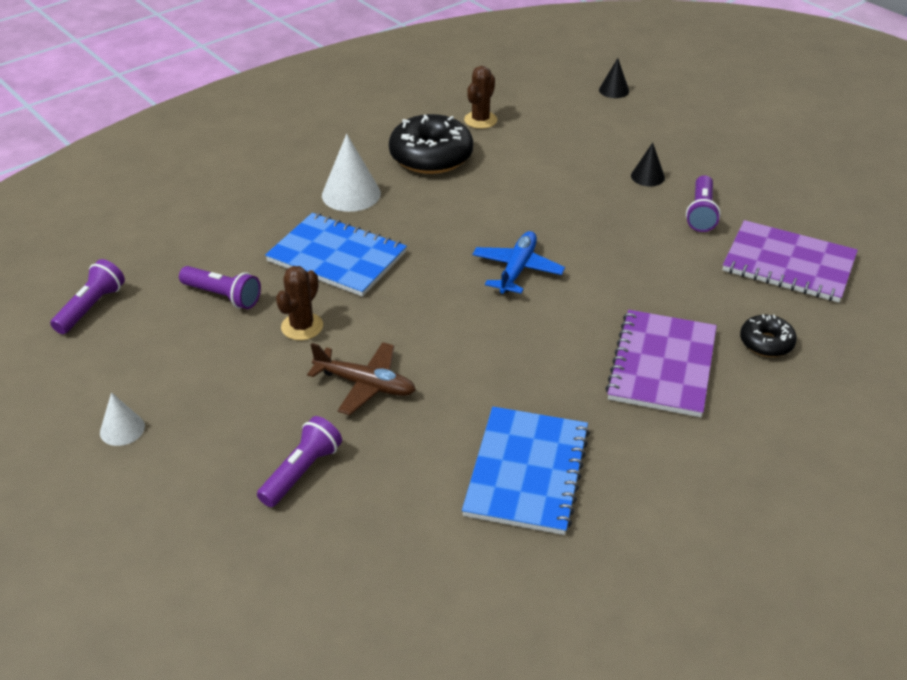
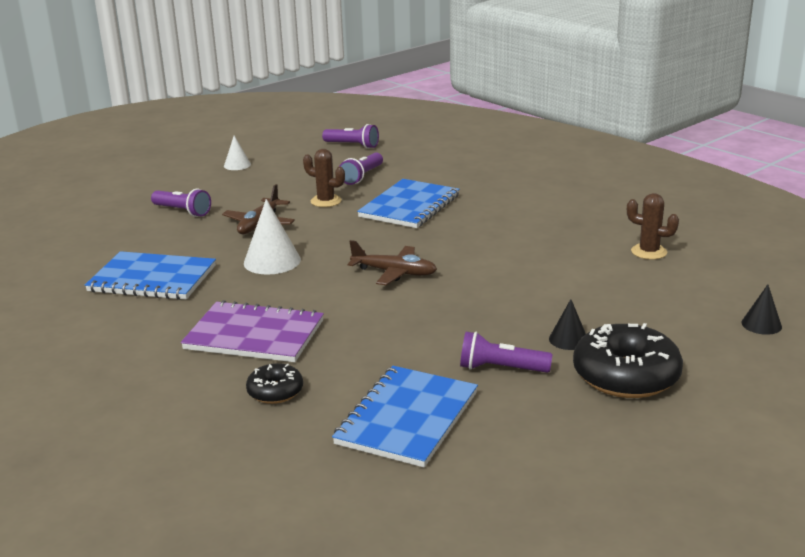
camera: 90 degrees right, 15 degrees down
white cone [322,134,381,212] -> white cone moved to [244,199,301,275]
black donut [389,114,473,174] -> black donut moved to [573,323,683,398]
blue plane [472,231,565,294] -> brown plane [348,240,437,285]
purple notebook [723,220,858,302] -> blue notebook [332,366,478,467]

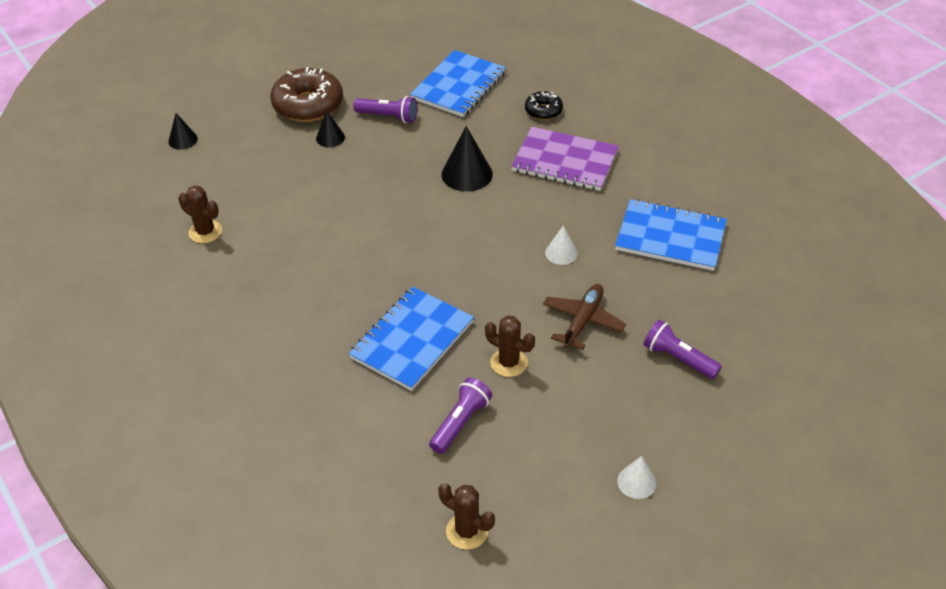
camera: 175 degrees left, 20 degrees up
white cone [244,199,301,275] -> white cone [545,225,578,265], size x0.58
purple flashlight [322,124,379,149] -> brown cactus [438,483,495,550]
brown plane [348,240,437,285] -> none
black donut [573,323,683,398] -> brown donut [270,67,343,122]
none -> black cone [441,126,493,192]

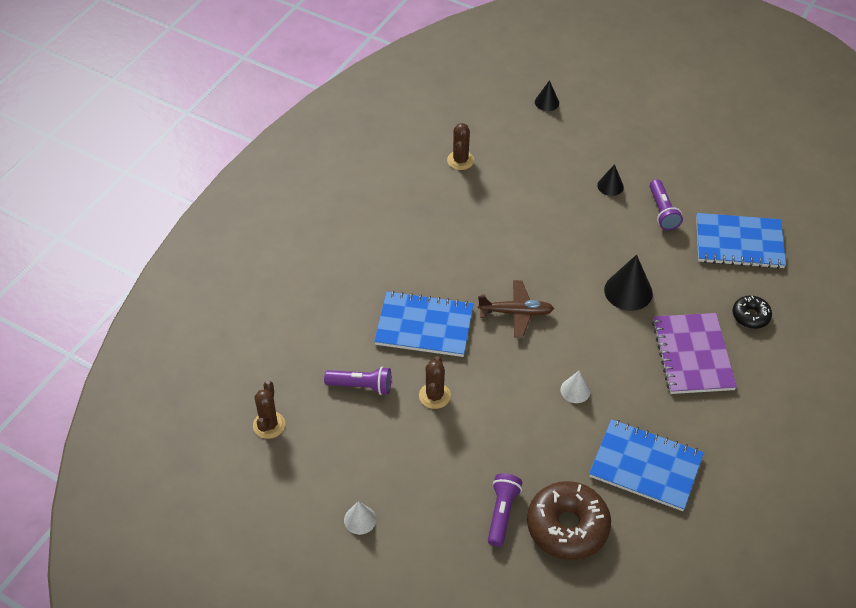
camera: 65 degrees right, 5 degrees up
brown donut [270,67,343,122] -> brown donut moved to [527,481,611,560]
brown plane [543,284,626,350] -> brown plane moved to [478,280,554,338]
blue notebook [615,199,727,271] -> blue notebook turned 60 degrees counterclockwise [589,419,704,511]

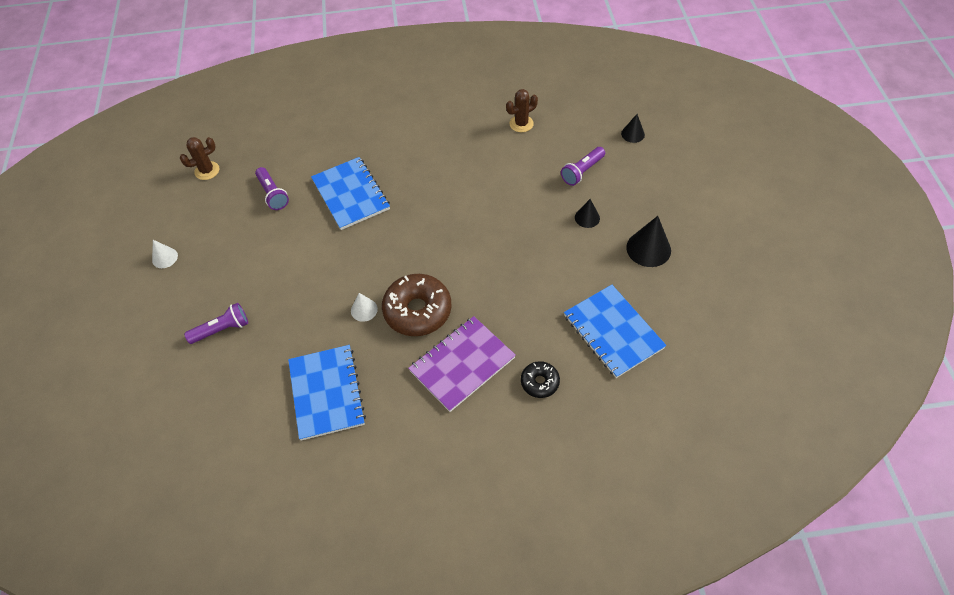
camera: 55 degrees right, 5 degrees up
brown cactus [419,356,451,409] -> none
brown plane [478,280,554,338] -> none
brown donut [527,481,611,560] -> brown donut moved to [382,274,452,336]
black cone [604,255,653,311] -> black cone moved to [626,216,671,267]
purple flashlight [650,179,683,230] -> purple flashlight moved to [561,147,605,186]

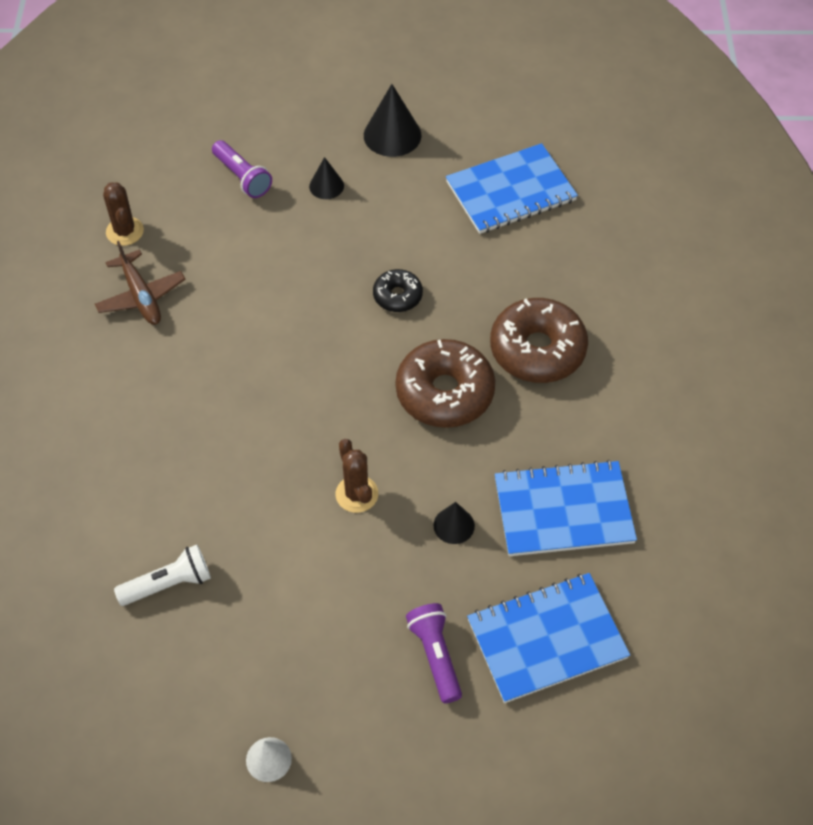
camera: 85 degrees left, 0 degrees up
brown cactus [180,137,219,180] -> brown cactus moved to [336,439,378,513]
purple flashlight [255,167,289,210] -> white flashlight [114,545,211,606]
blue notebook [311,157,390,230] -> blue notebook moved to [467,573,630,703]
white cone [351,293,378,322] -> none
purple notebook [408,316,516,412] -> brown donut [490,298,588,383]
black donut [521,361,560,398] -> black donut moved to [373,269,423,312]
black cone [621,114,645,143] -> black cone moved to [433,502,475,544]
none -> brown plane [95,241,185,325]

